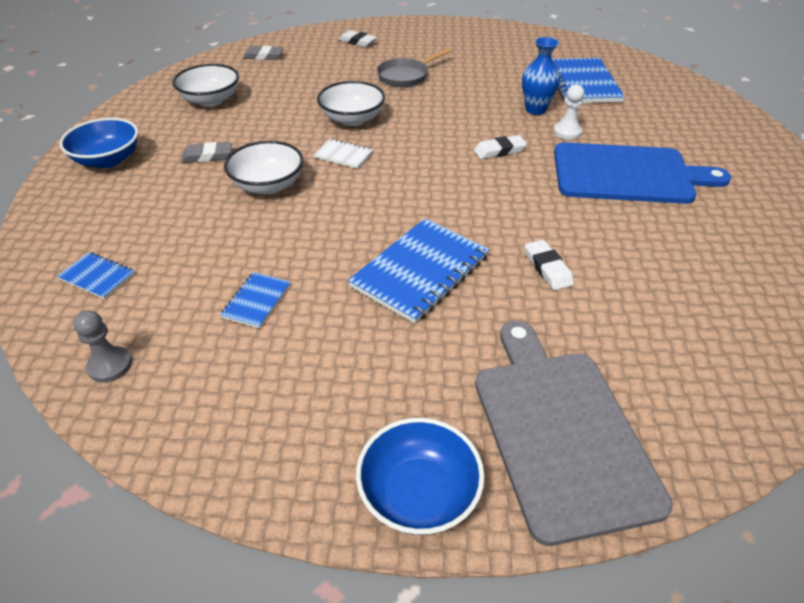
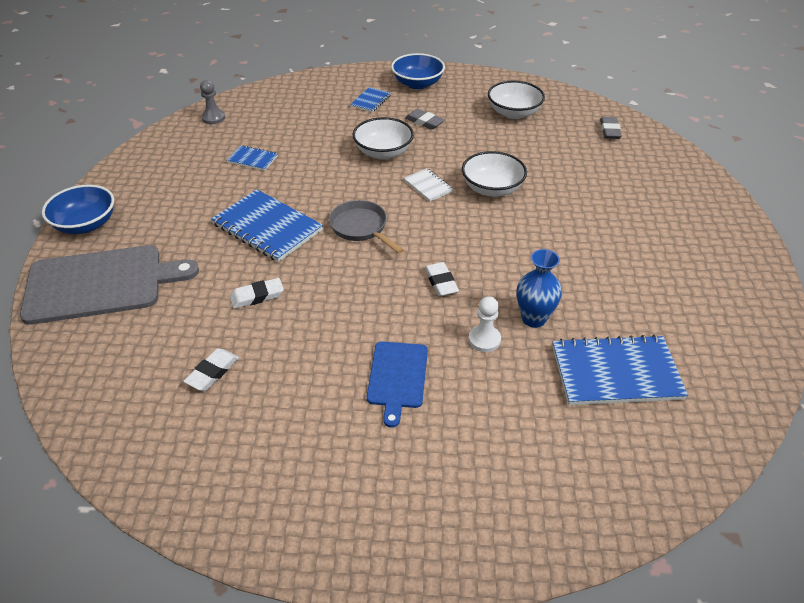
camera: 90 degrees right, 0 degrees up
blue notebook [57,252,135,299] -> blue notebook moved to [350,87,391,112]
grey eraser [181,142,232,162] -> grey eraser turned 45 degrees counterclockwise [405,109,444,130]
white notebook [313,138,373,169] -> white notebook turned 60 degrees counterclockwise [404,168,454,202]
white eraser [339,30,377,47] -> white eraser moved to [183,348,239,391]
grey pan [377,48,451,87] -> grey pan moved to [329,200,404,254]
blue cutting board [554,142,731,204] -> blue cutting board [367,341,428,428], size x0.55

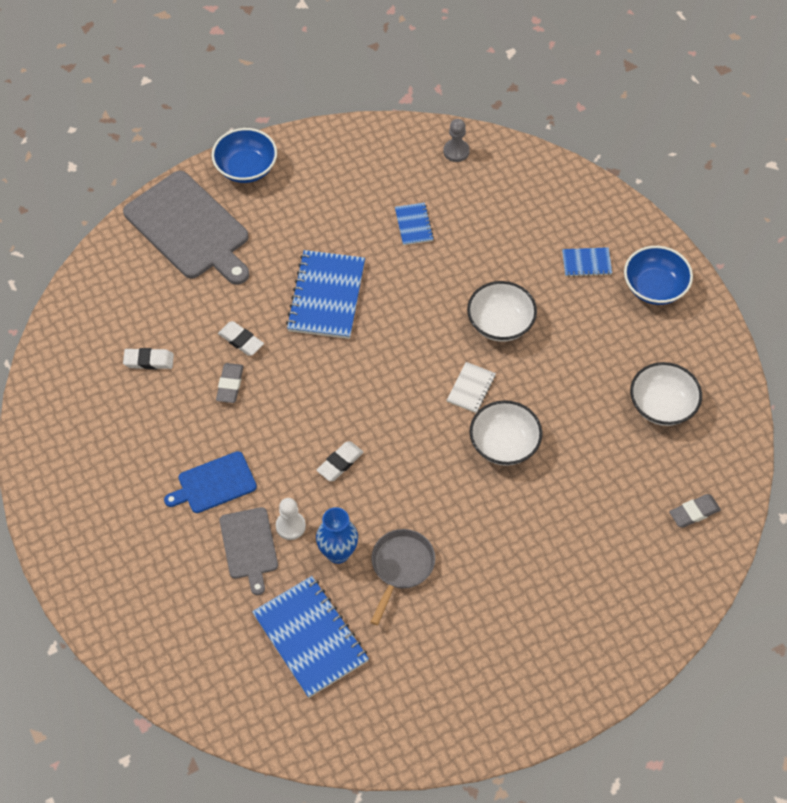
camera: 60 degrees right, 15 degrees up
grey pan [329,200,404,254] -> grey pan moved to [371,529,435,625]
grey eraser [405,109,444,130] -> grey eraser moved to [216,363,244,403]
none -> grey cutting board [219,507,278,595]

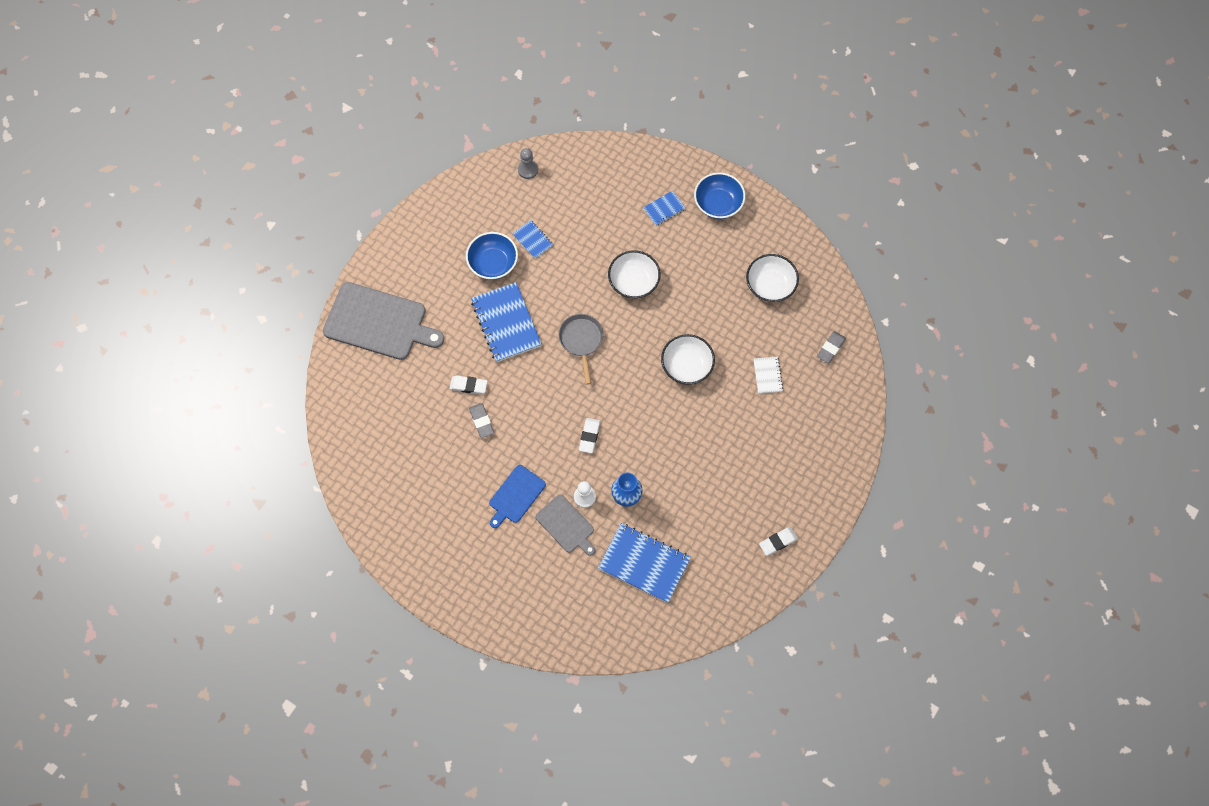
camera: 30 degrees left, 10 degrees up
white eraser [123,348,174,369] -> white eraser moved to [759,527,798,556]
blue bowl [212,128,277,183] -> blue bowl moved to [466,232,518,280]
grey pan [371,529,435,625] -> grey pan moved to [559,314,603,385]
white notebook [447,362,496,413] -> white notebook moved to [753,356,783,394]

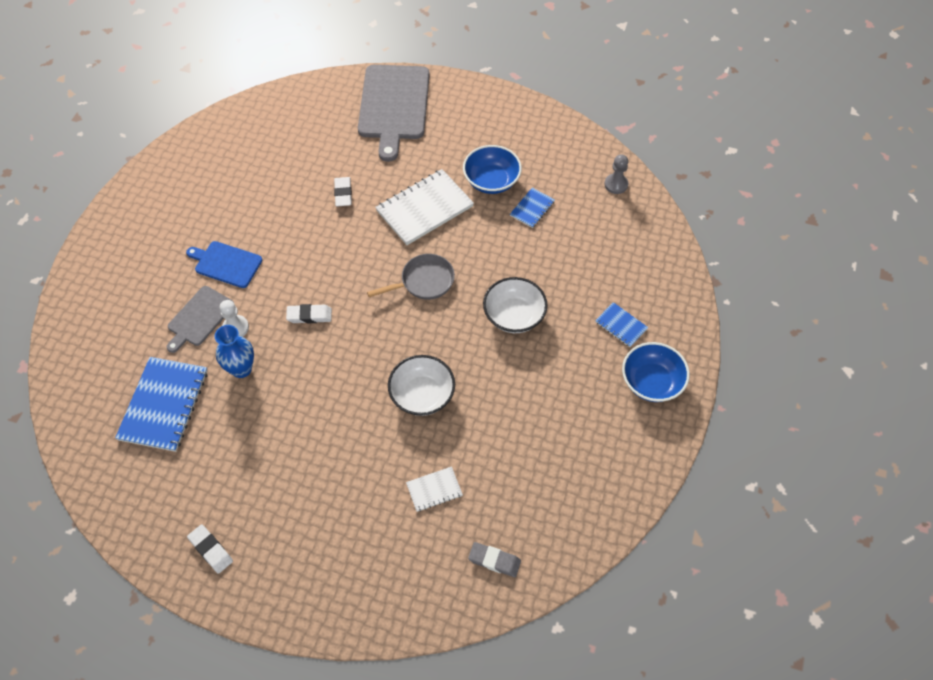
camera: 75 degrees right, 10 degrees down
grey eraser [469,403,494,438] -> none
blue notebook [471,282,542,362] -> white notebook [375,169,474,245]
white bowl [746,254,799,302] -> none

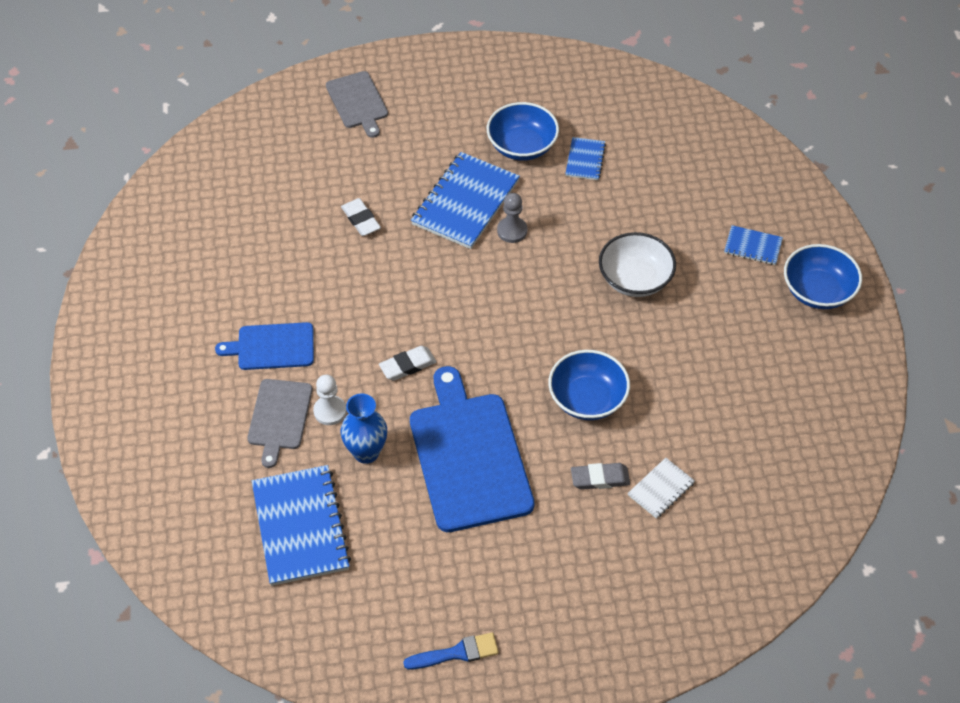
camera: 25 degrees left, 5 degrees down
white eraser [187,524,233,574] -> blue brush [403,632,499,669]
grey cutting board [358,65,430,162] -> grey cutting board [326,71,388,138], size x0.55
grey pan [367,254,455,300] -> none
white notebook [375,169,474,245] -> blue notebook [411,152,520,249]
white bowl [388,355,455,416] -> blue bowl [548,350,630,420]
grey eraser [468,542,521,577] -> grey eraser moved to [571,463,630,490]
grey pawn [604,154,628,194] -> grey pawn moved to [497,193,527,243]
none -> blue cutting board [410,366,534,532]

